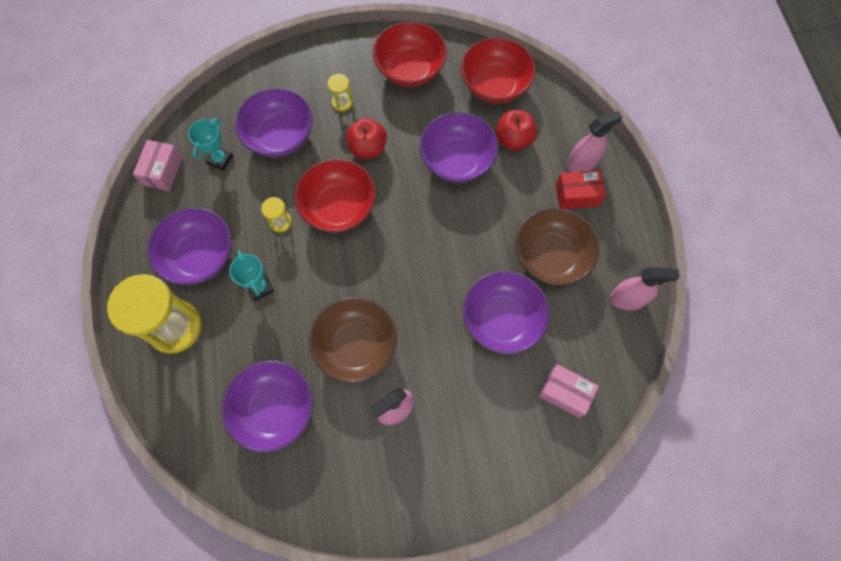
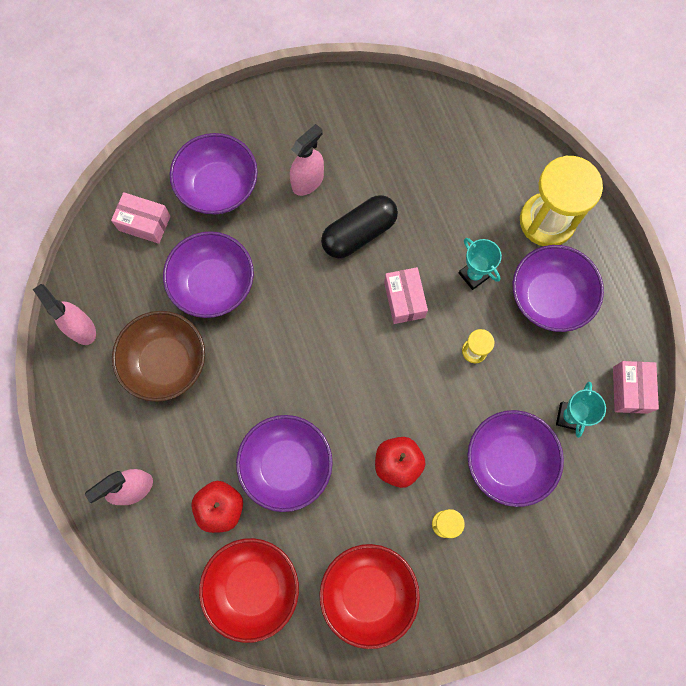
camera: 170 degrees right, 5 degrees up
purple bowl [222,360,313,453] -> purple bowl moved to [170,133,258,214]
red bowl [295,159,376,232] -> none
brown bowl [309,297,397,383] -> black capsule [321,195,398,258]
red box [556,170,606,209] -> none
pink spray bottle [609,267,679,310] -> pink spray bottle turned 60 degrees clockwise [33,284,96,345]
none -> pink box [384,267,428,324]

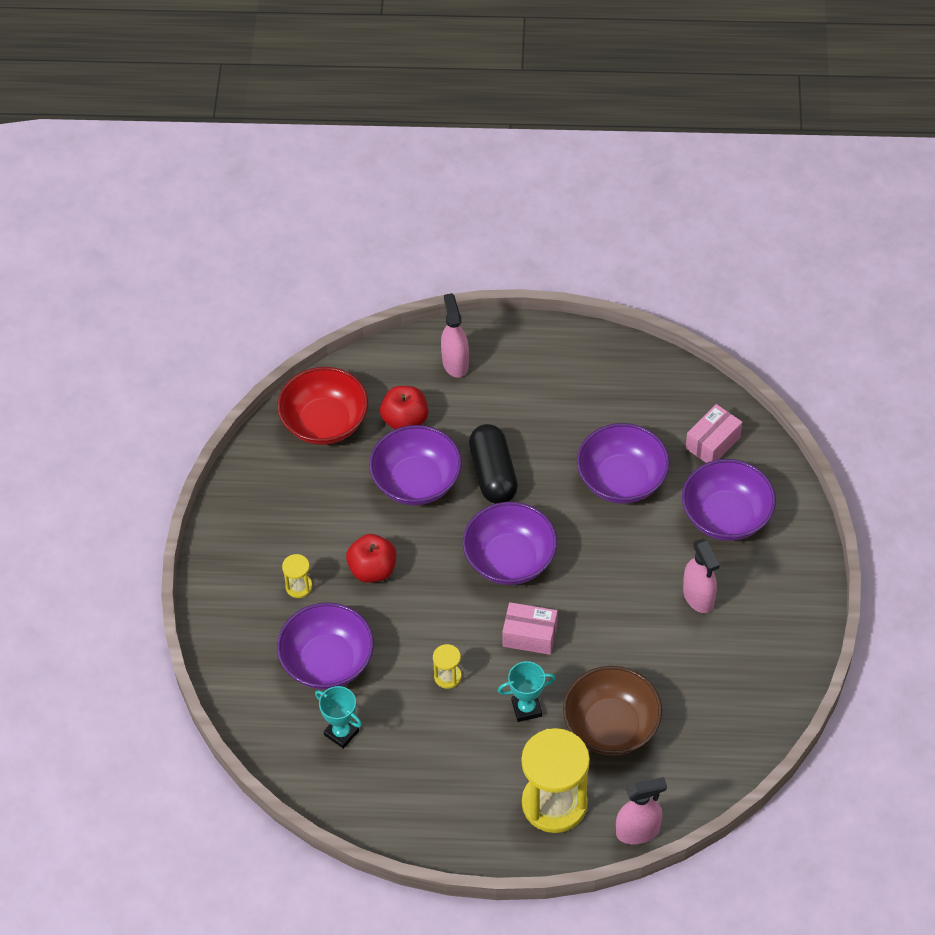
camera: 115 degrees right, 20 degrees down
pink spray bottle [33,284,96,345] -> pink spray bottle moved to [616,777,667,844]
brown bowl [112,311,205,402] -> brown bowl moved to [563,666,662,756]
red bowl [319,544,420,649] -> none
black capsule [321,195,398,258] -> black capsule moved to [469,424,518,504]
purple bowl [512,245,604,332] -> purple bowl moved to [463,502,557,585]
pink box [613,361,659,414] -> none

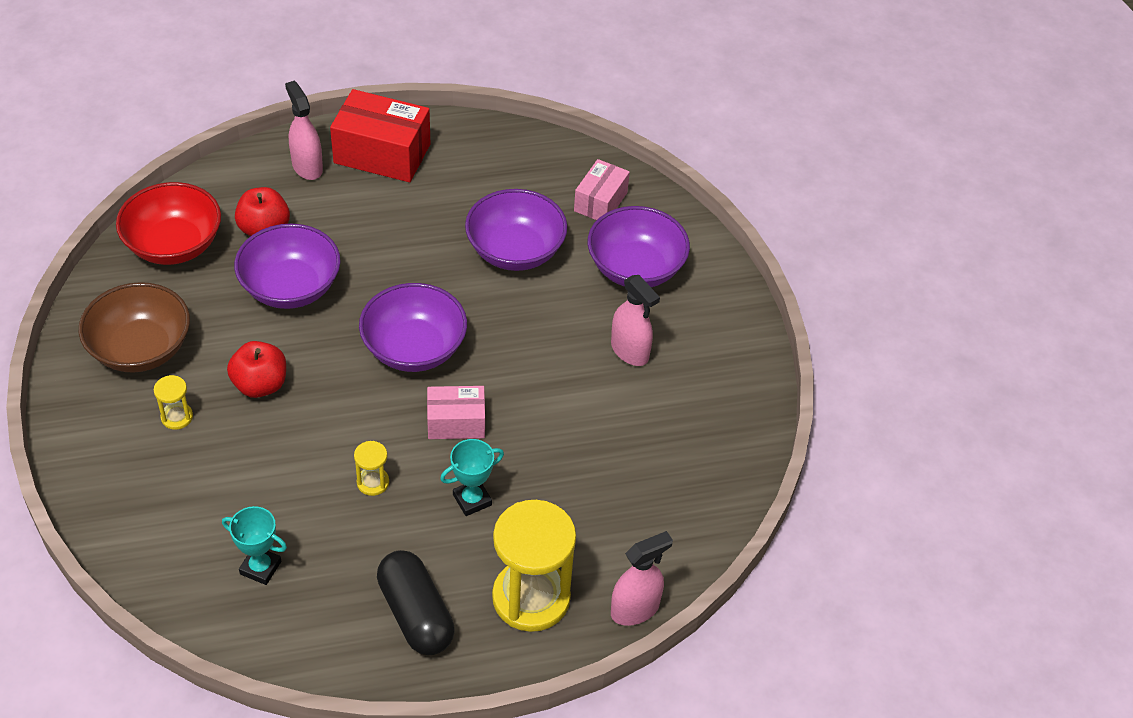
camera: 20 degrees left, 5 degrees down
purple bowl [277,602,374,690] -> none
black capsule [469,424,518,504] -> black capsule moved to [377,550,455,655]
brown bowl [563,666,662,756] -> brown bowl moved to [79,282,190,373]
none -> red box [330,89,431,182]

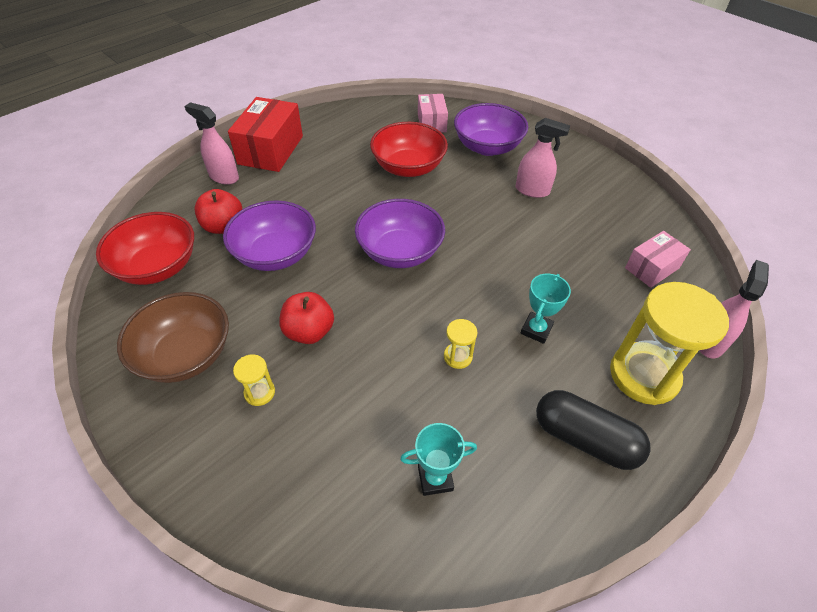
camera: 30 degrees left, 0 degrees up
red box [330,89,431,182] -> red box turned 60 degrees counterclockwise [228,97,303,172]
pink box [427,386,485,439] -> pink box moved to [625,231,691,288]
purple bowl [465,189,567,271] -> red bowl [370,122,448,177]

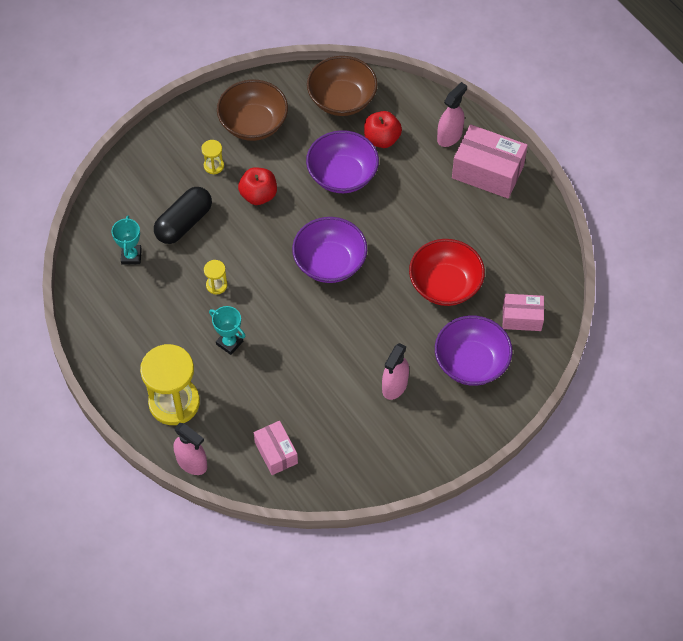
camera: 100 degrees right, 10 degrees up
red bowl [96,212,194,285] -> brown bowl [307,56,378,116]
red box [228,97,303,172] -> pink box [452,124,528,199]
black capsule [536,390,651,470] -> black capsule moved to [154,187,212,244]

